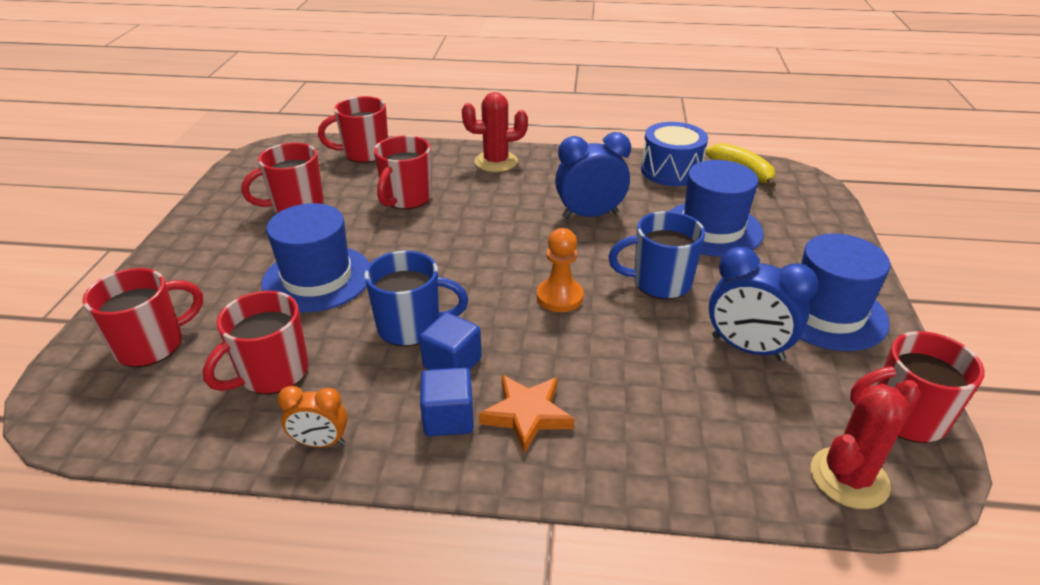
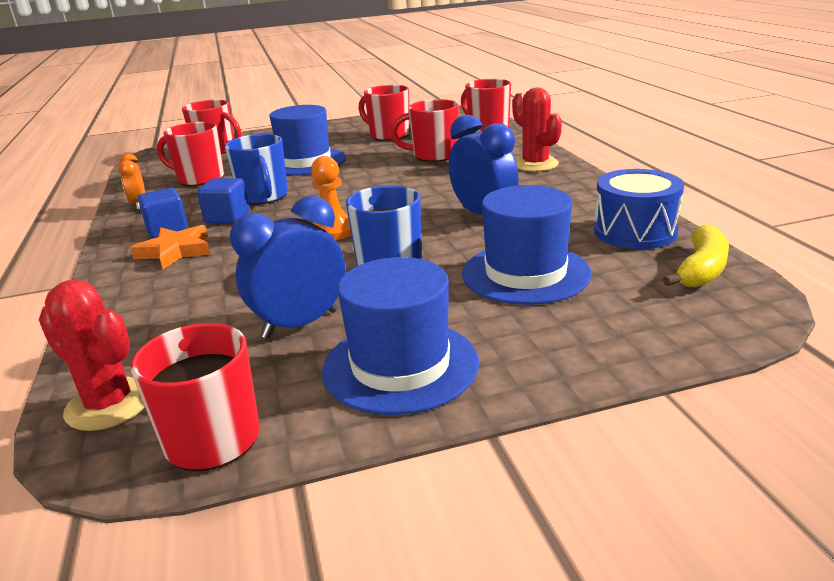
camera: 70 degrees right, 10 degrees down
blue clock [709,247,819,361] -> blue clock turned 45 degrees clockwise [230,196,345,339]

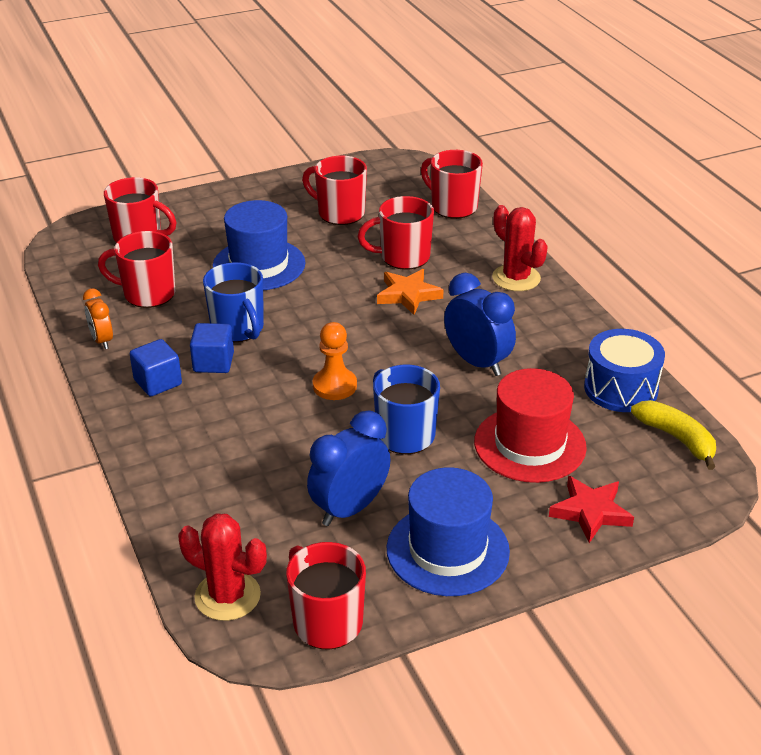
camera: 10 degrees left, 10 degrees up
orange star [130,225,210,269] -> orange star moved to [377,269,443,315]
blue hat [462,185,591,305] -> red hat [474,368,587,483]
yellow banana [663,224,729,287] -> yellow banana turned 60 degrees counterclockwise [631,400,716,470]
none -> red star [549,476,634,543]

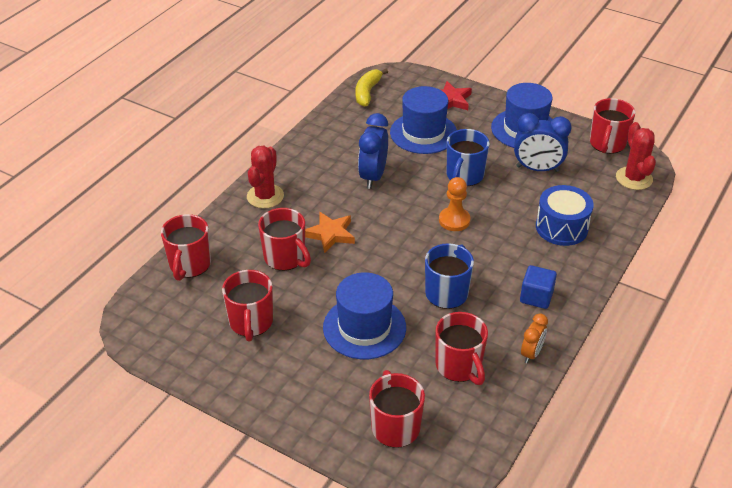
camera: 125 degrees left, 5 degrees up
blue cube [190,323,234,373] -> none
red hat [474,368,587,483] -> blue hat [390,86,457,154]
blue drum [584,329,665,412] -> blue drum moved to [536,185,594,246]

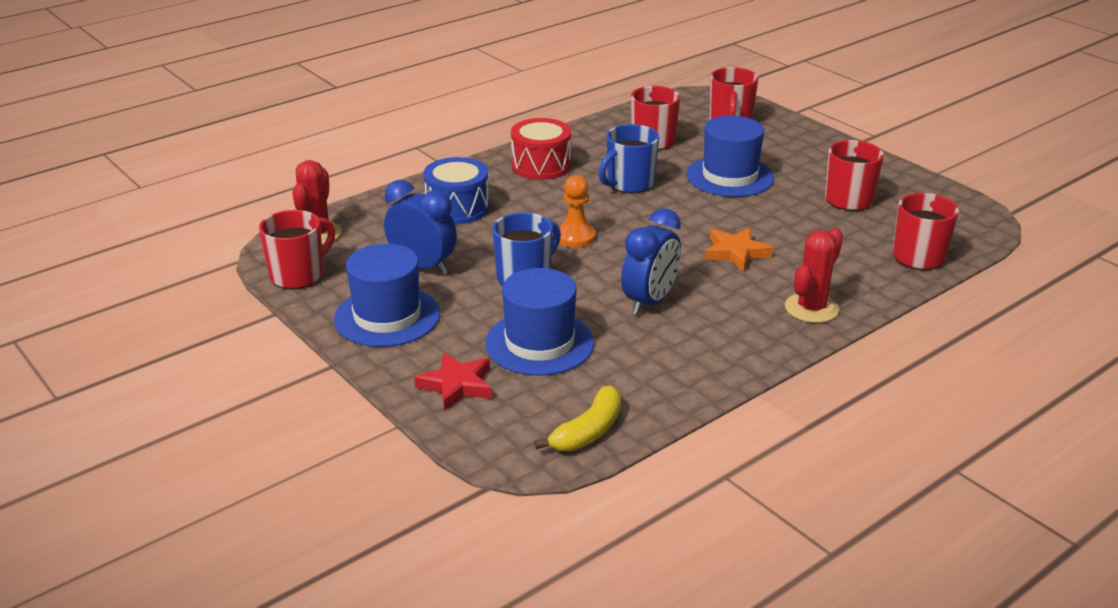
camera: 160 degrees left, 10 degrees down
red mug [258,208,311,271] -> none
blue cube [520,265,557,309] -> red drum [511,118,571,180]
orange clock [521,313,548,363] -> none

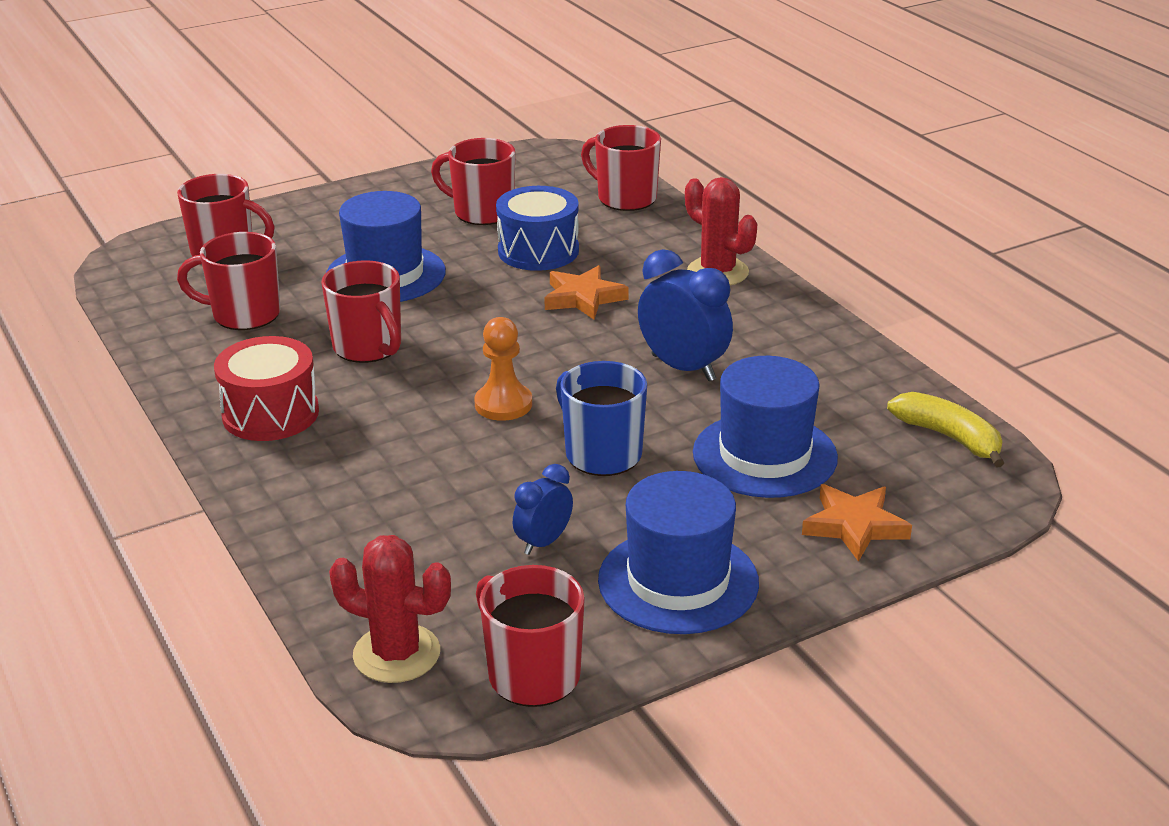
camera: 80 degrees left, 0 degrees up
blue clock [384,180,457,274] -> blue clock [513,464,573,555], size x0.59
red star [414,352,492,410] -> orange star [802,484,912,562]
blue drum [423,157,489,224] -> blue drum moved to [496,186,579,271]
blue mug [598,124,659,193] -> red mug [321,260,401,363]

